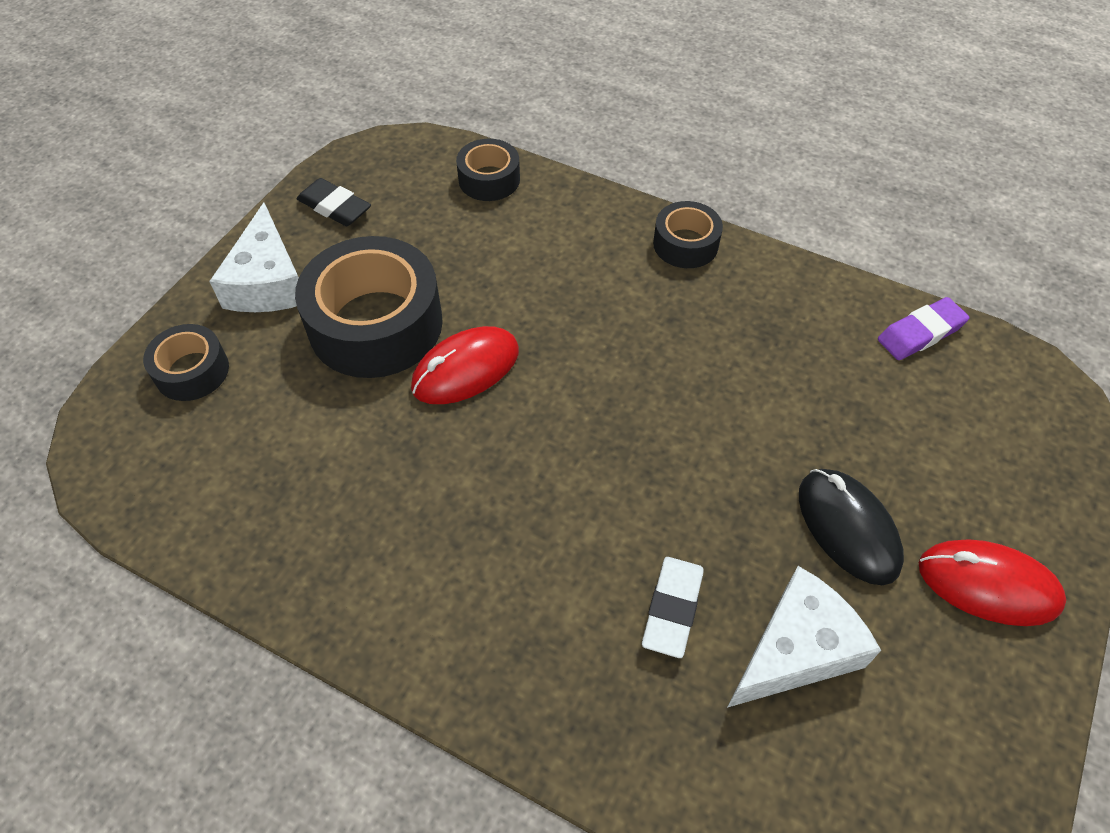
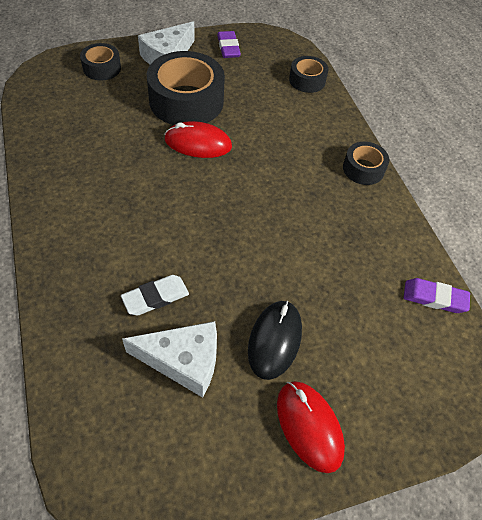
camera: 40 degrees right, 0 degrees up
black eraser [297,178,371,226] -> purple eraser [217,31,241,58]

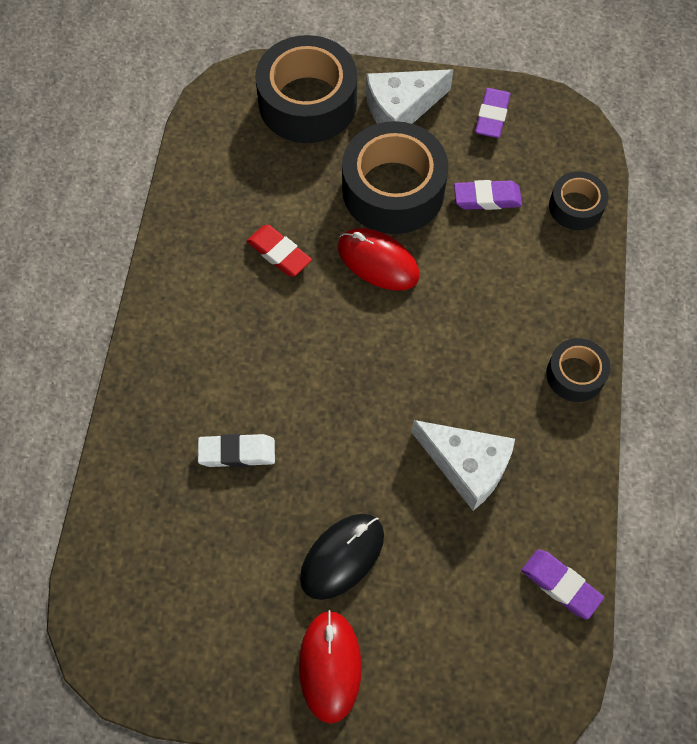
camera: 30 degrees right, 10 degrees up
black tape [80,43,121,80] -> black tape [256,35,357,143], size x1.91
white cheese [122,321,217,398] -> white cheese moved to [412,420,515,511]
none -> red eraser [246,225,312,276]
none -> purple eraser [454,180,522,210]

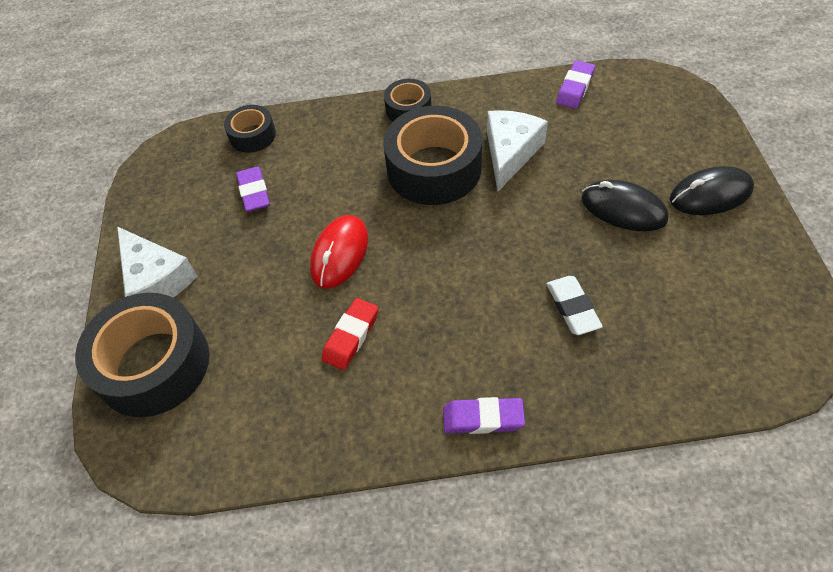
camera: 100 degrees left, 10 degrees down
red mouse [299,610,362,724] -> black mouse [670,166,754,215]
black tape [342,121,449,234] -> black tape moved to [383,106,482,205]
purple eraser [475,88,511,138] -> purple eraser moved to [443,397,525,434]

